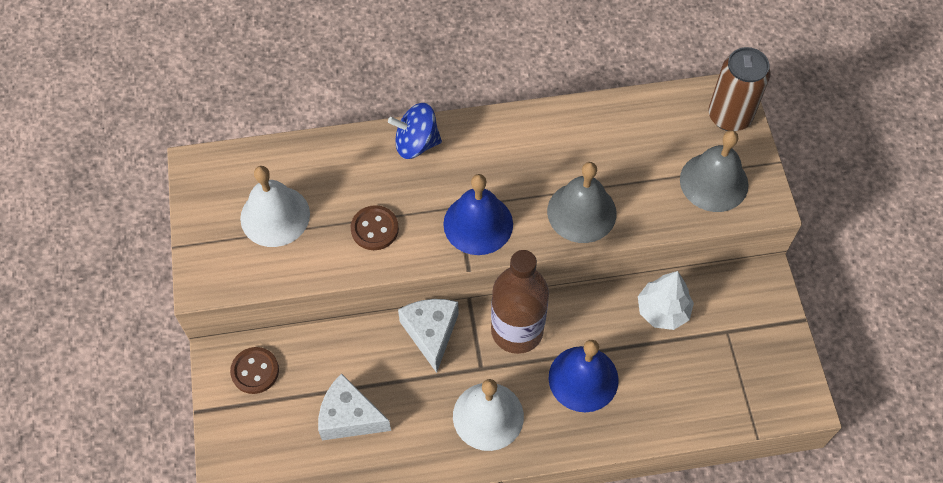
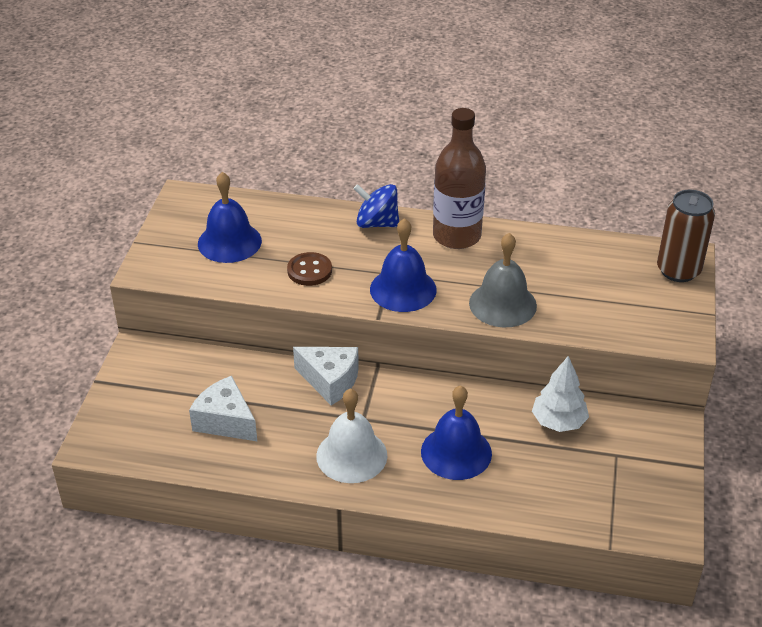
camera: 20 degrees right, 20 degrees down
brown button [230,347,279,394] -> none
white bell [240,166,310,247] -> blue bell [198,172,262,263]
white cheese [398,299,459,373] -> white cheese turned 105 degrees clockwise [293,347,359,405]
brown bottle [491,250,549,354] -> brown bottle moved to [433,108,486,249]
grey bell [680,130,748,212] -> none

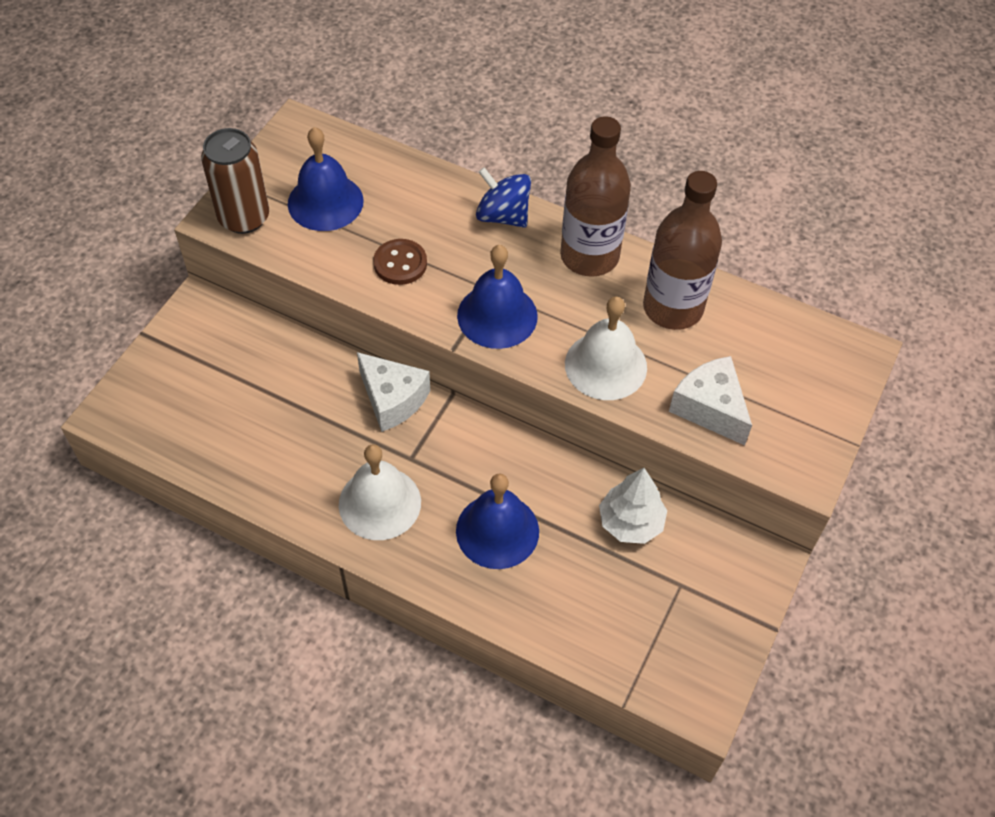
camera: 15 degrees right, 15 degrees up
white cheese [189,376,257,441] -> white cheese moved to [669,356,752,445]
grey bell [469,233,537,327] -> white bell [565,296,647,400]
brown can [657,190,715,282] -> brown can moved to [201,128,269,234]
none -> brown bottle [643,171,722,330]

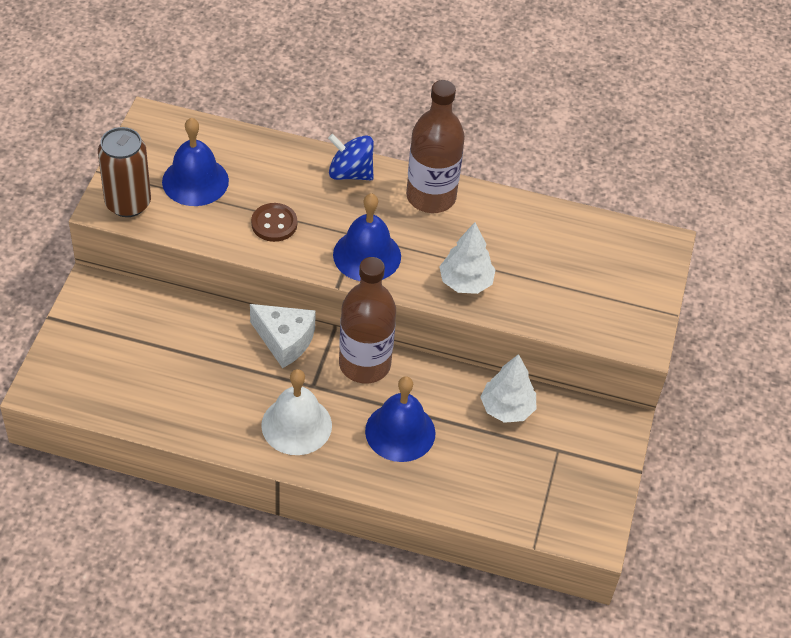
camera: 15 degrees left, 5 degrees down
white bell [565,296,647,400] -> white tree [439,223,496,294]
brown bottle [643,171,722,330] -> brown bottle moved to [339,257,396,383]
white cheese [669,356,752,445] -> none

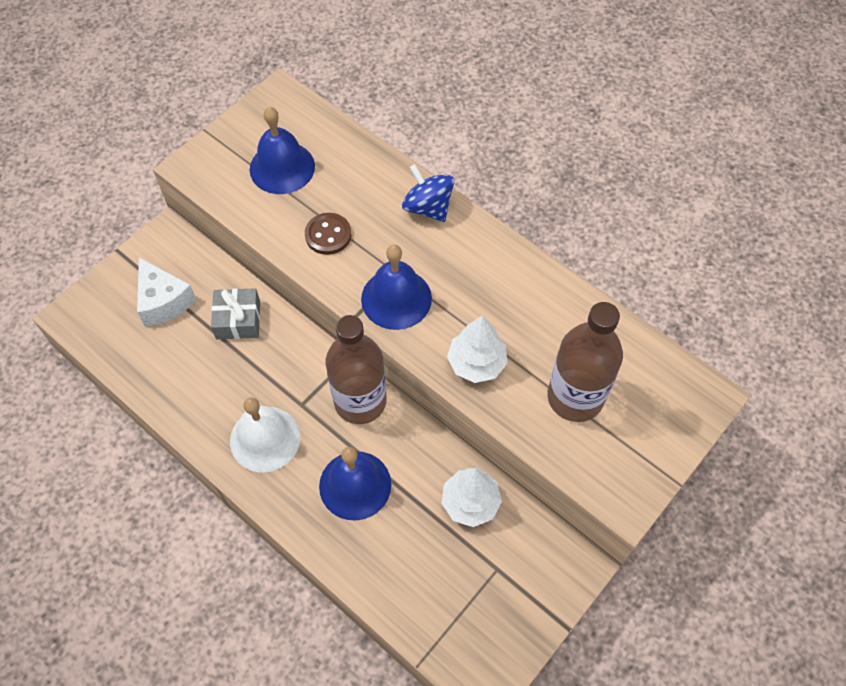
camera: 30 degrees right, 10 degrees up
brown can [98,127,151,217] -> none
white cheese [250,304,316,368] -> white cheese moved to [137,257,197,327]
brown bottle [406,80,465,213] -> brown bottle moved to [547,302,623,422]
none -> grey gift [211,288,260,339]

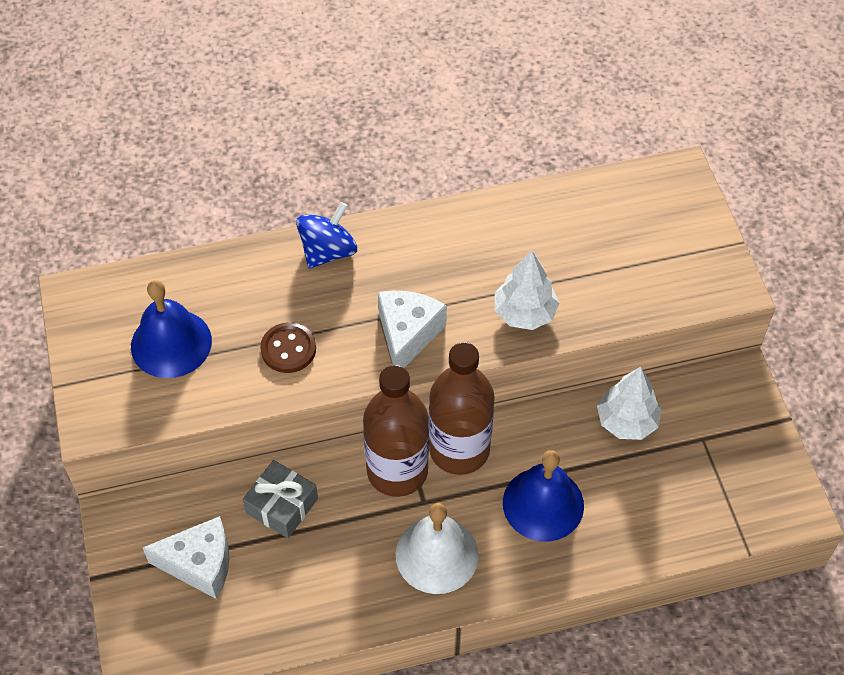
camera: 55 degrees left, 5 degrees down
blue bell [361,245,432,330] -> white cheese [378,290,447,368]
blue spinning top [402,164,454,222] -> blue spinning top turned 135 degrees clockwise [296,202,357,269]
brown bottle [547,302,623,422] -> brown bottle moved to [363,365,429,497]

